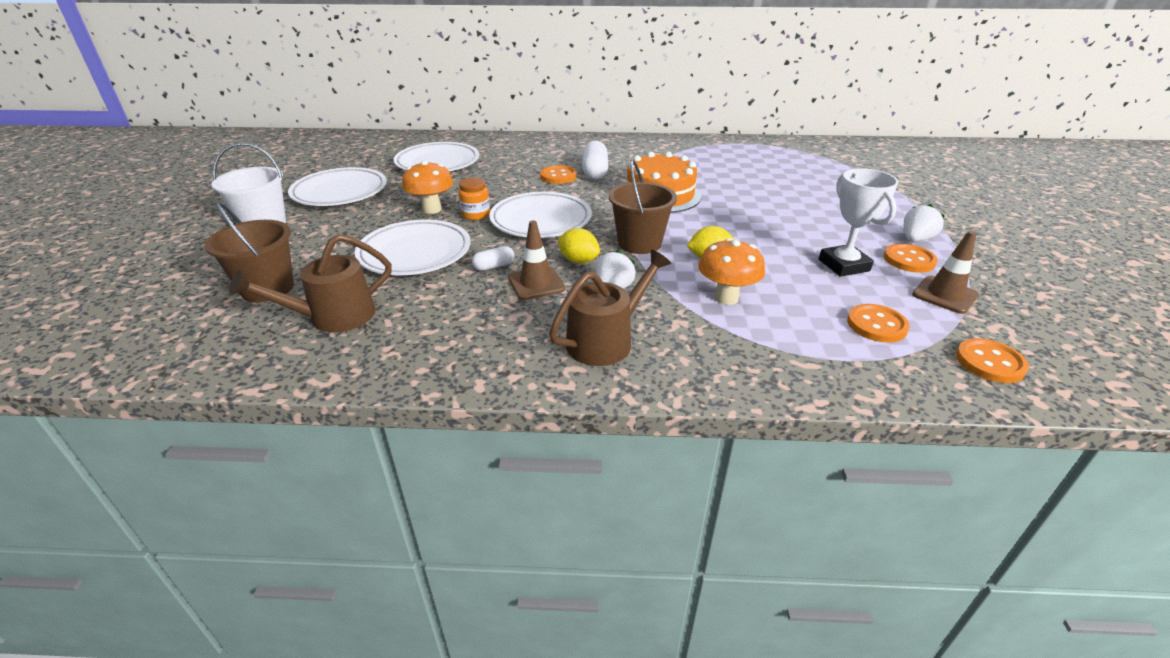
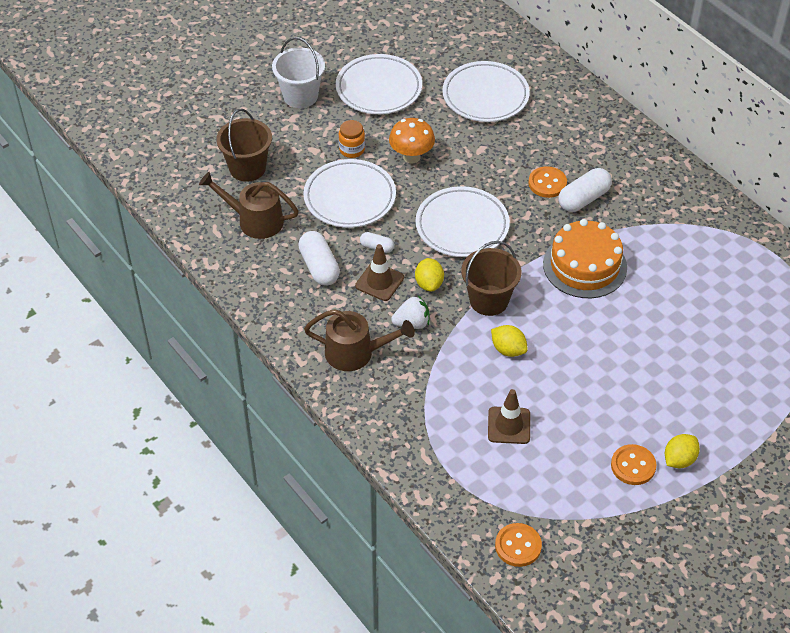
camera: 50 degrees right, 15 degrees up
orange jar [458,178,490,220] -> orange jar moved to [339,120,365,158]
orange mushroom [698,238,765,305] -> none
white trophy [819,168,898,277] -> none
orange button [847,304,910,343] -> none
white strawberry [904,204,945,242] -> yellow lemon [665,434,700,468]
brown traffic cone [912,231,979,314] -> brown traffic cone moved to [488,389,530,444]
none -> white capsule [298,231,340,285]

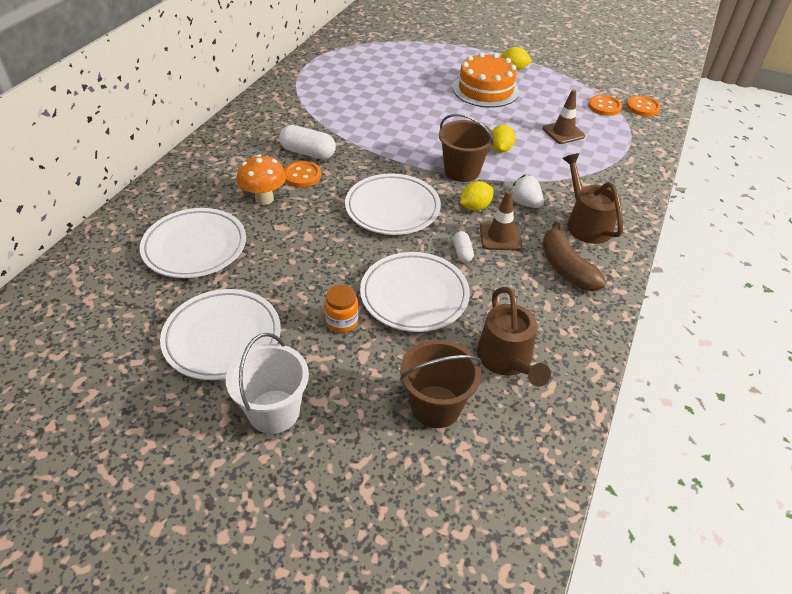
camera: 120 degrees left, 5 degrees down
white capsule [298,231,340,285] -> none
orange mushroom [389,118,435,163] -> orange mushroom moved to [237,154,286,205]
orange cake [543,219,627,298] -> orange cake moved to [453,52,519,108]
orange button [611,444,656,485] -> orange button moved to [588,95,622,116]
none -> brown banana [542,222,607,291]

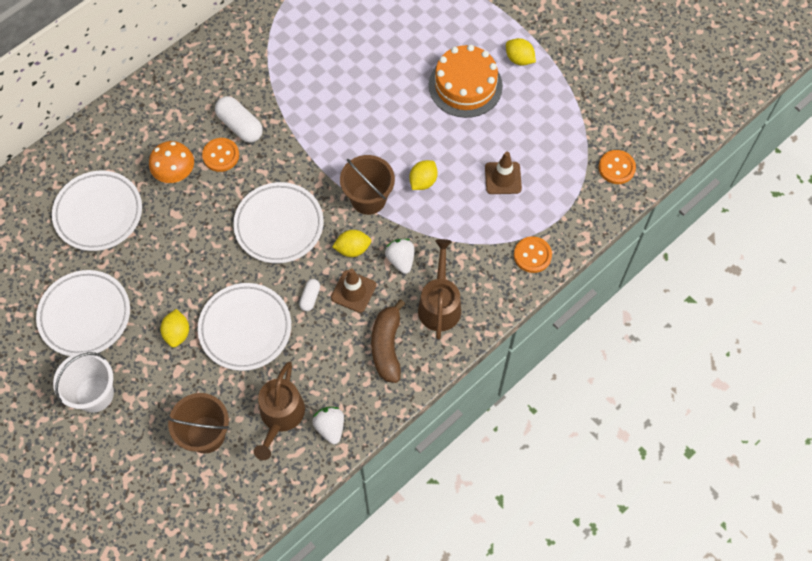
camera: 25 degrees right, 20 degrees up
orange jar [324,285,359,333] -> yellow lemon [160,309,189,347]
orange button [588,95,622,116] -> orange button moved to [514,236,552,273]
none -> white strawberry [312,407,344,444]

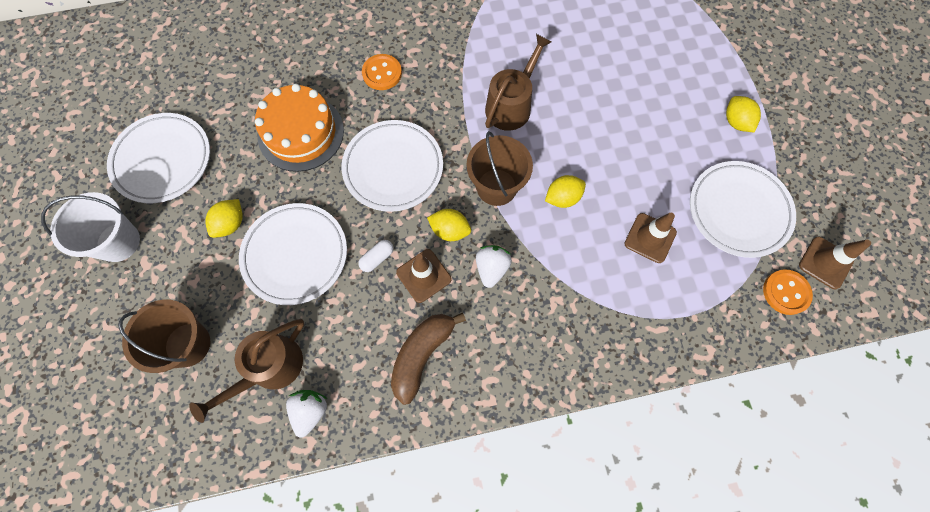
camera: 30 degrees right, 5 degrees up
white plate [52,171,142,251] -> white plate moved to [690,161,796,258]
orange mushroom [149,141,194,183] -> none
white capsule [215,96,263,143] -> none
brown watering can [418,239,461,340] -> brown watering can moved to [485,34,551,131]
orange cake [429,44,503,118] -> orange cake moved to [255,84,344,172]
orange button [514,236,552,273] -> none
none -> brown traffic cone [799,237,871,289]

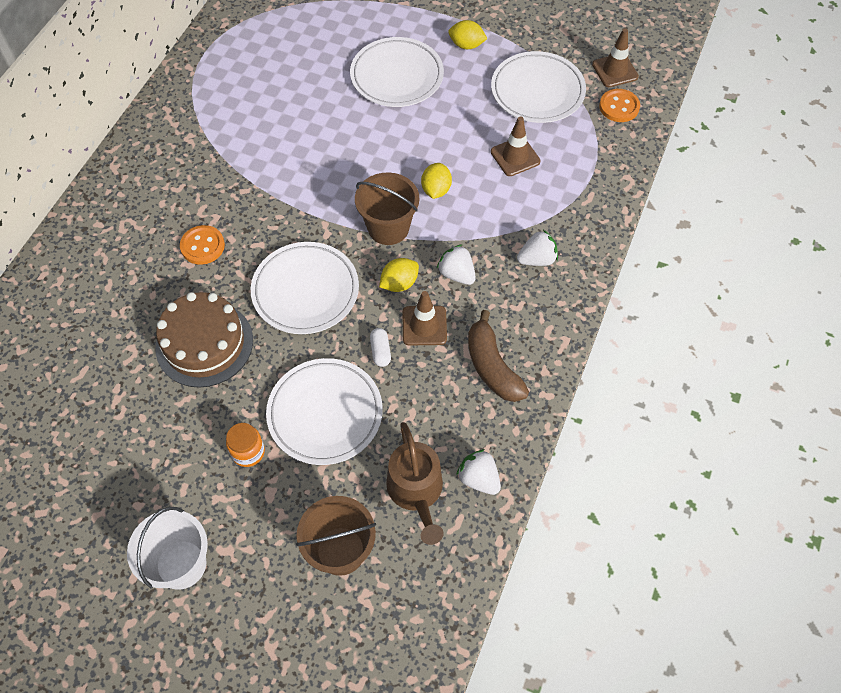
camera: 55 degrees left, 10 degrees down
white plate [107,113,210,203] -> white plate moved to [350,37,444,107]
yellow lemon [205,199,243,238] -> orange jar [226,423,265,467]
orange cake [255,84,344,172] -> brown cake [155,292,253,388]
brown watering can [485,34,551,131] -> none
none -> white strawberry [517,230,558,266]

